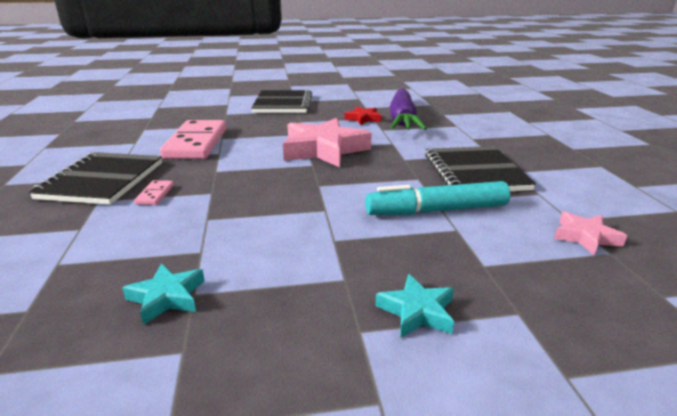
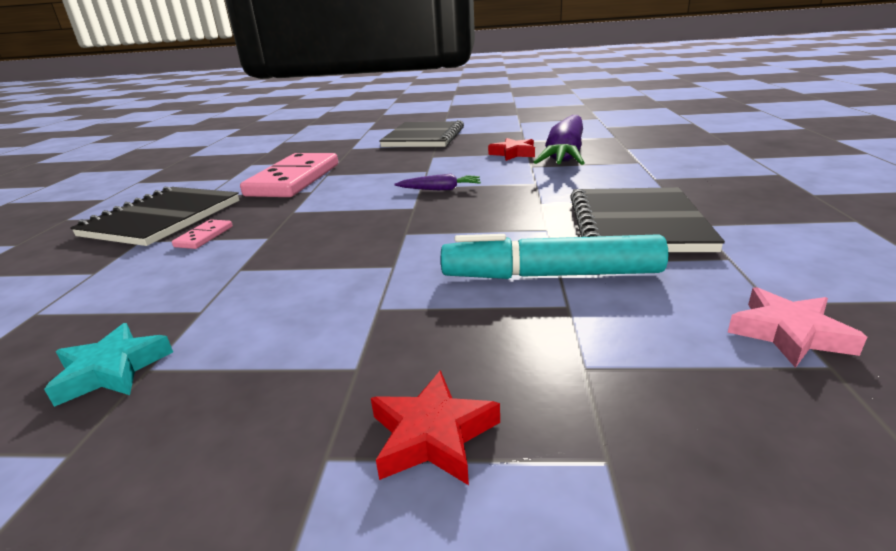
camera: 15 degrees right, 0 degrees up
pink star [283,118,372,168] -> purple carrot [395,173,481,190]
turquoise star [375,274,454,338] -> red star [371,370,500,485]

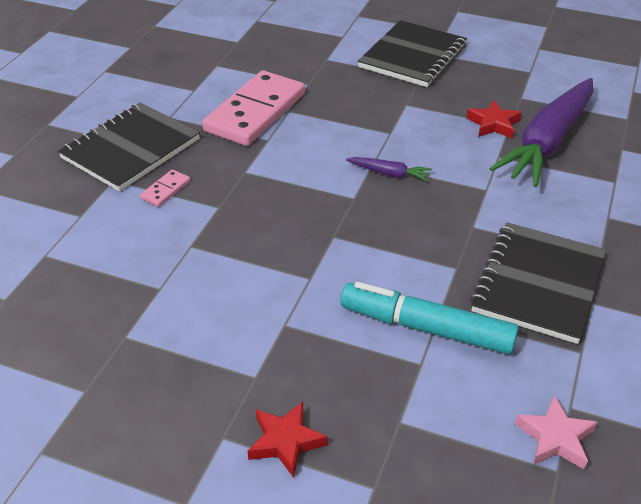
camera: 15 degrees right, 15 degrees up
turquoise star [44,323,173,407] -> none

